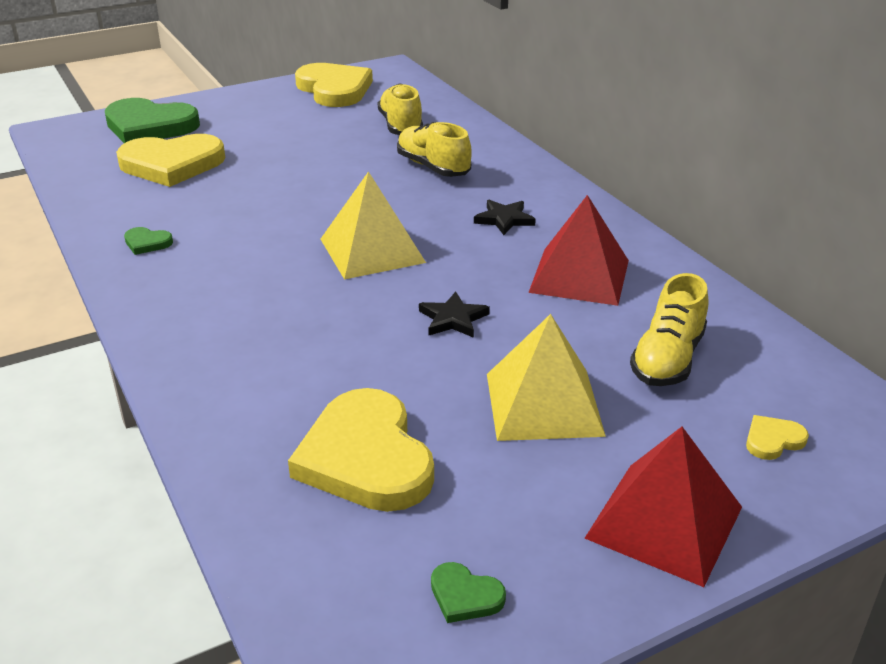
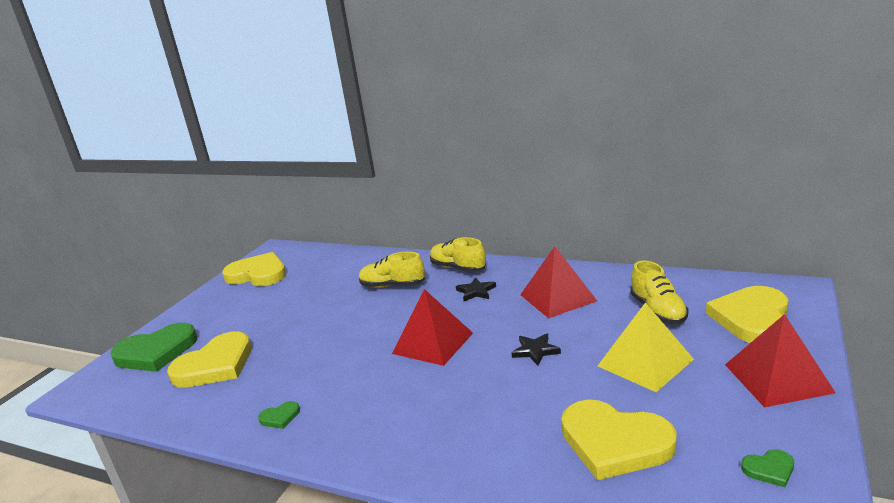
camera: 35 degrees left, 10 degrees down
yellow pyramid [321,171,426,279] -> red pyramid [392,289,473,366]
yellow shoe [378,83,423,135] -> yellow shoe moved to [430,237,486,272]
yellow heart [746,415,809,460] -> yellow heart [706,286,789,343], size x2.41

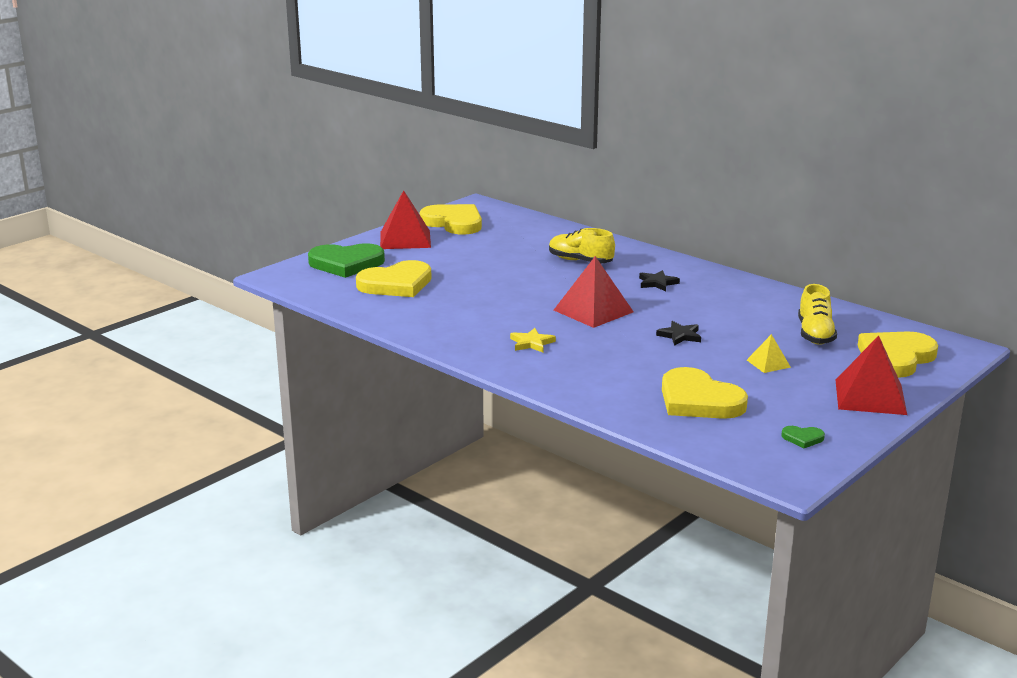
camera: 15 degrees right, 0 degrees up
green heart [258,401,300,429] -> none
yellow shoe [430,237,486,272] -> none
red pyramid [520,246,597,318] -> red pyramid moved to [380,190,431,249]
yellow pyramid [598,303,694,392] -> yellow pyramid [747,334,791,373], size x0.51
none -> yellow star [510,328,556,352]

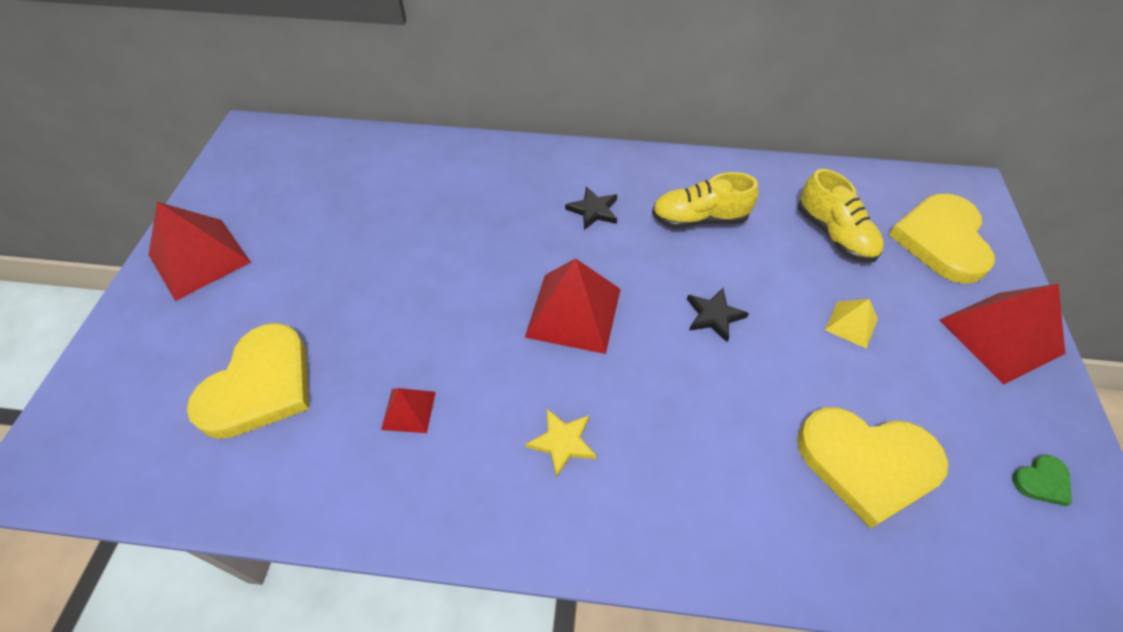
camera: 35 degrees left, 30 degrees up
green heart [308,243,385,278] -> none
yellow heart [419,204,482,235] -> none
yellow shoe [549,228,615,263] -> yellow shoe moved to [652,172,759,229]
none -> red pyramid [381,388,436,433]

